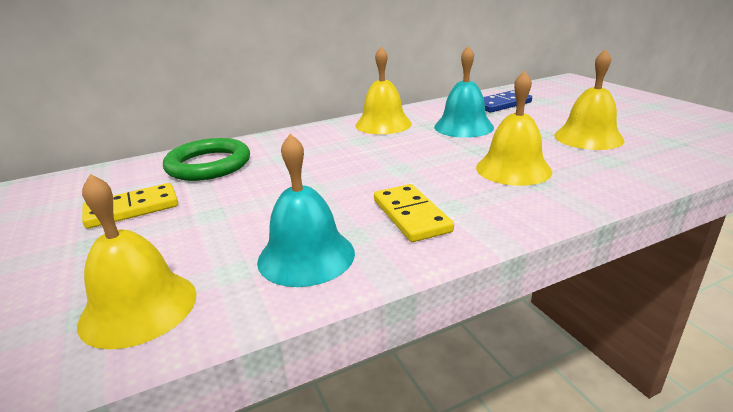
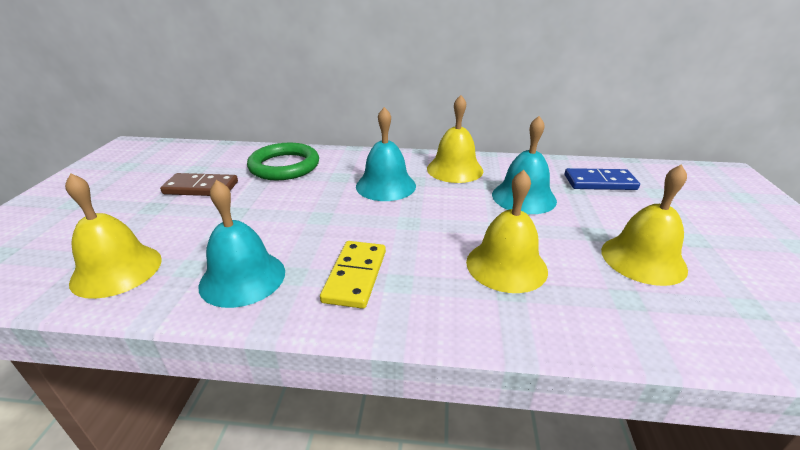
camera: 30 degrees right, 5 degrees up
yellow domino [82,183,178,229] -> brown domino [160,173,238,196]
none -> turquoise bell [356,107,416,201]

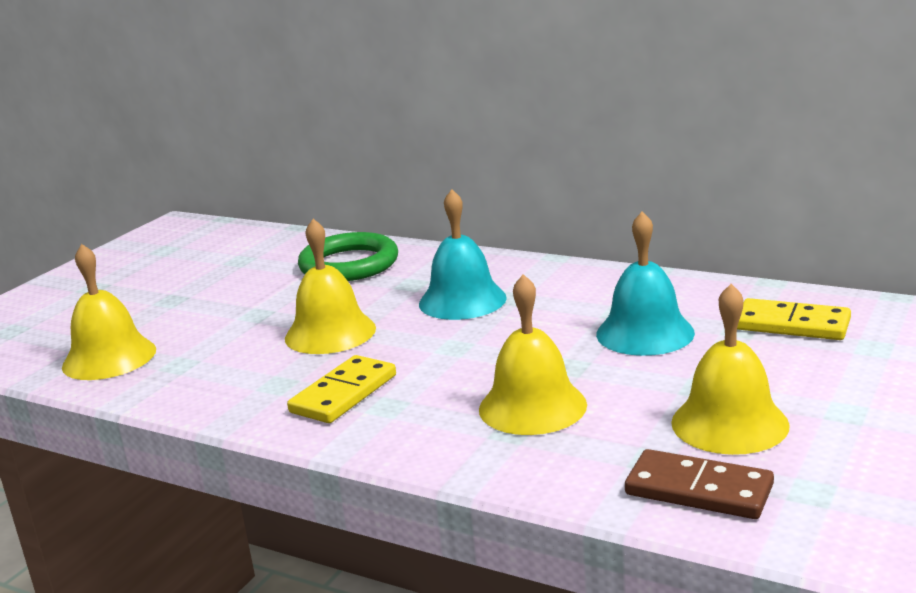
camera: 25 degrees right, 10 degrees down
brown domino [160,173,238,196] -> brown domino moved to [625,449,774,519]
turquoise bell [198,180,285,308] -> none
yellow bell [427,95,483,183] -> yellow bell moved to [285,219,376,354]
blue domino [565,168,640,190] -> yellow domino [737,298,851,340]

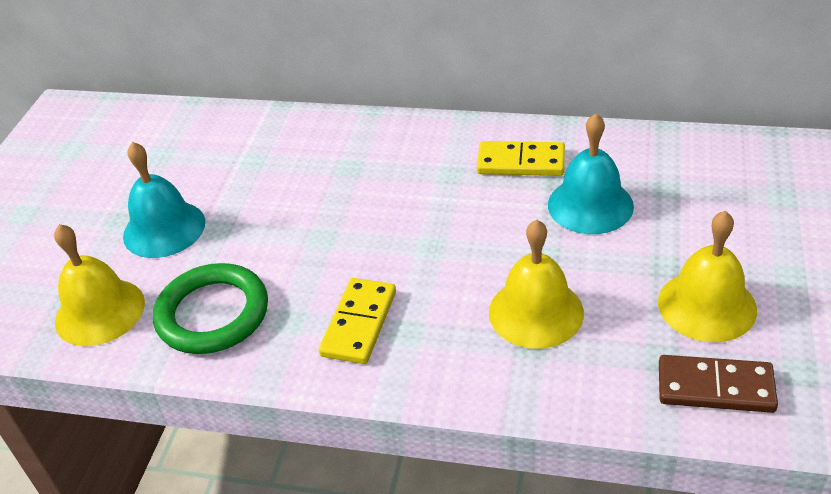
camera: 15 degrees left, 20 degrees up
yellow bell [285,219,376,354] -> none
green ring [298,232,398,281] -> green ring moved to [153,263,268,354]
turquoise bell [419,189,507,320] -> turquoise bell moved to [123,142,205,258]
yellow domino [737,298,851,340] -> yellow domino moved to [477,141,565,176]

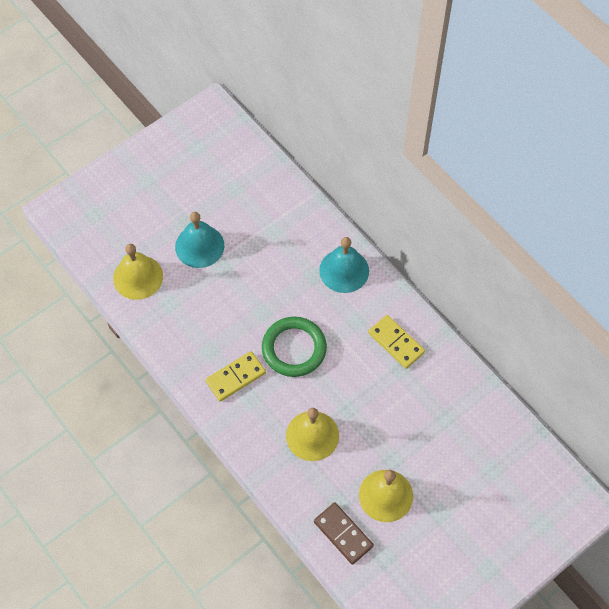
camera: 35 degrees right, 20 degrees up
green ring [153,263,268,354] -> green ring moved to [262,317,327,377]
turquoise bell [548,113,634,234] -> turquoise bell moved to [319,237,369,293]

